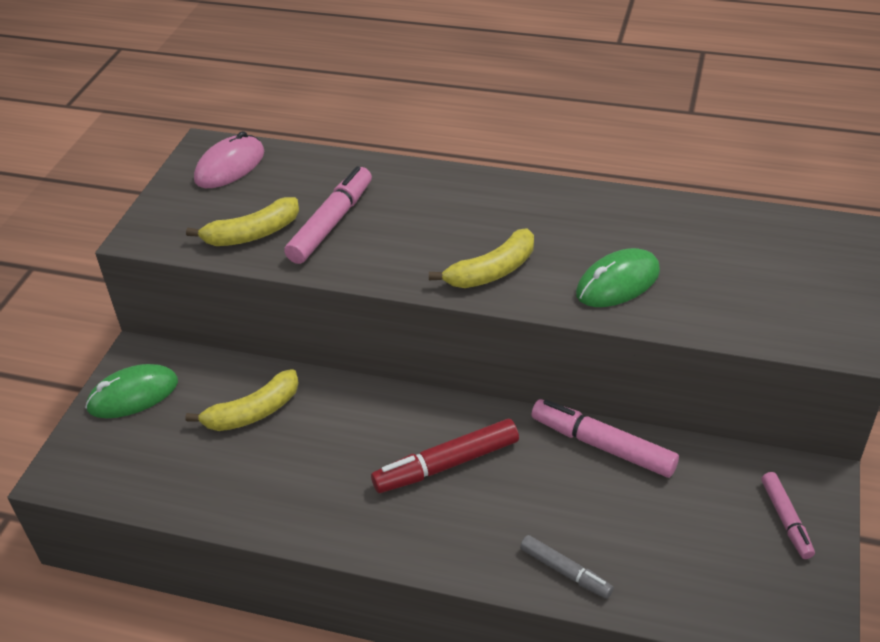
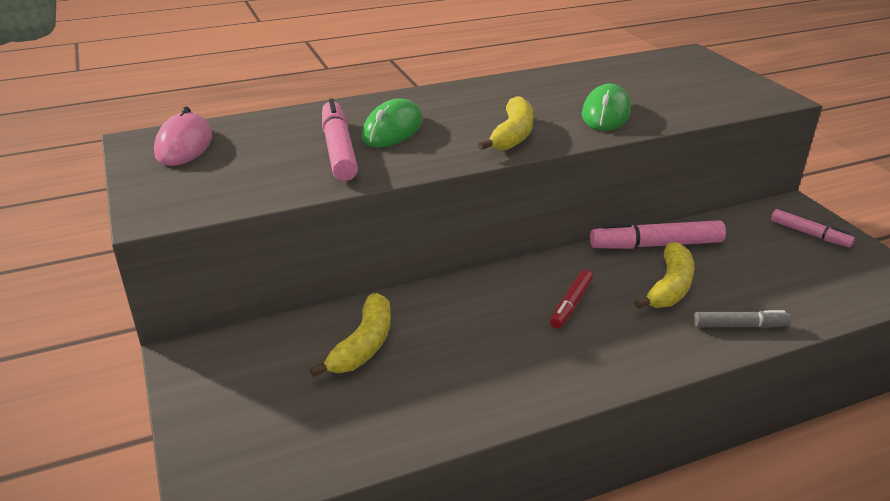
camera: 40 degrees left, 10 degrees down
green mouse [85,364,178,418] -> green mouse moved to [362,98,423,148]
yellow banana [186,197,299,246] -> yellow banana moved to [634,242,694,309]
red marker [371,419,519,493] -> red marker [550,270,593,329], size x0.60

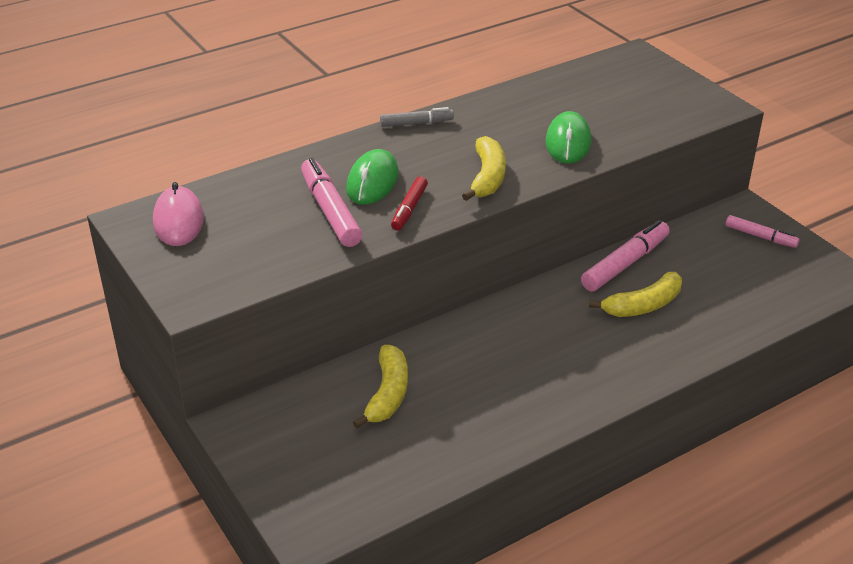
camera: 10 degrees left, 5 degrees up
red marker [550,270,593,329] -> red marker moved to [391,176,428,230]
pink marker [590,220,726,249] -> pink marker turned 150 degrees clockwise [581,220,670,291]
yellow banana [634,242,694,309] -> yellow banana turned 45 degrees clockwise [589,272,682,317]
grey marker [694,310,791,328] -> grey marker moved to [380,107,454,127]

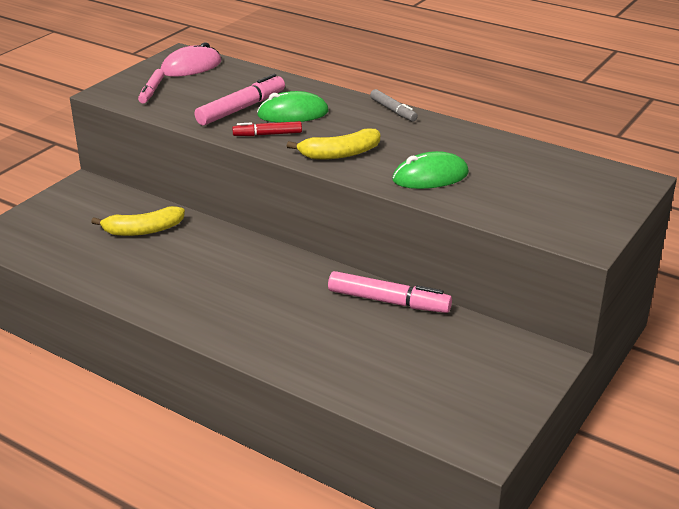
camera: 65 degrees right, 5 degrees down
yellow banana [589,272,682,317] -> none
pink marker [726,215,800,248] -> pink marker moved to [138,69,164,103]

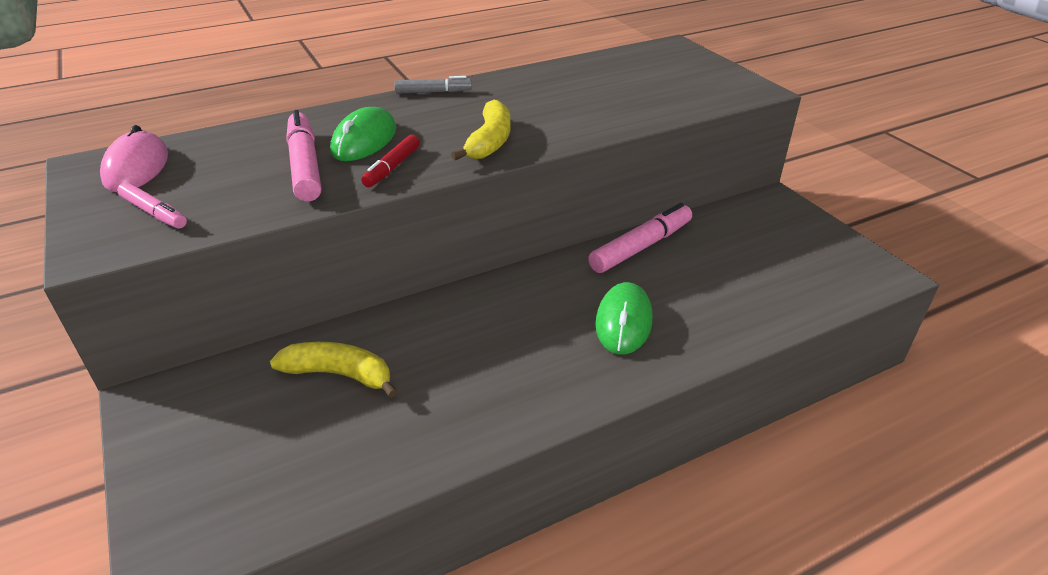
camera: 60 degrees left, 5 degrees up
yellow banana [91,206,185,236] -> yellow banana turned 90 degrees counterclockwise [270,342,398,398]
green mouse [392,151,469,189] -> green mouse moved to [595,282,652,355]

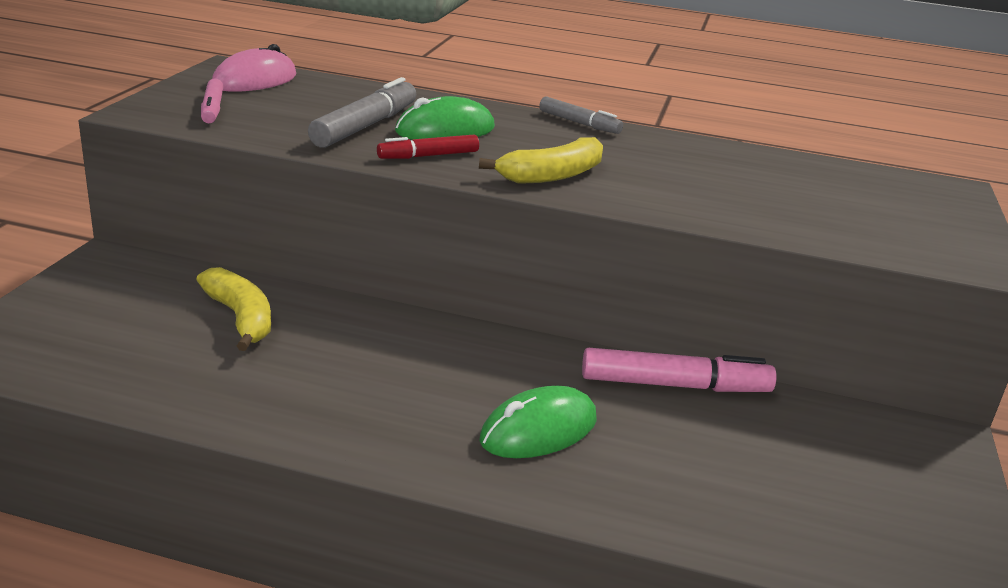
camera: 40 degrees right, 10 degrees down
pink marker [286,110,321,202] -> grey marker [308,77,416,148]

